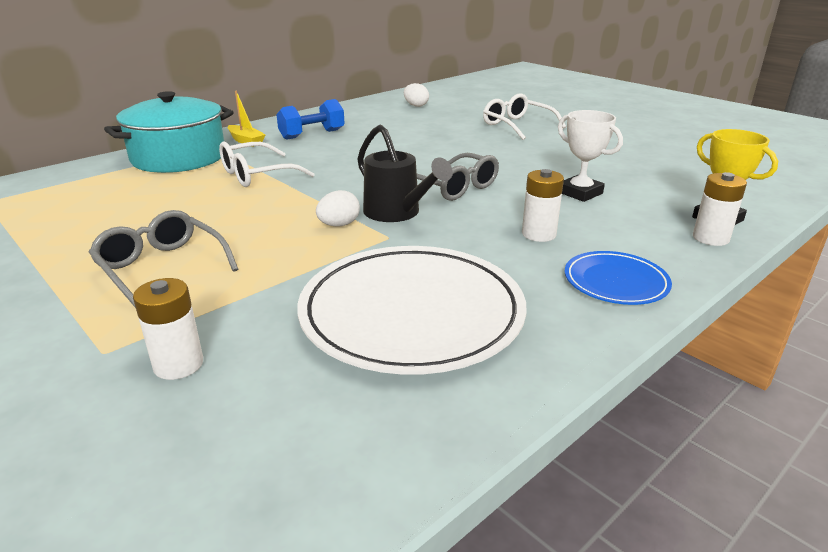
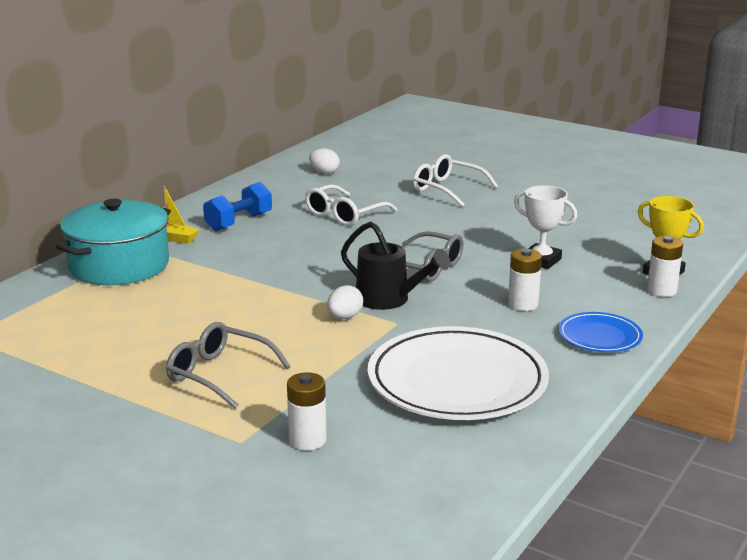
camera: 15 degrees left, 5 degrees down
white glasses [219,142,314,187] -> white glasses moved to [305,184,398,226]

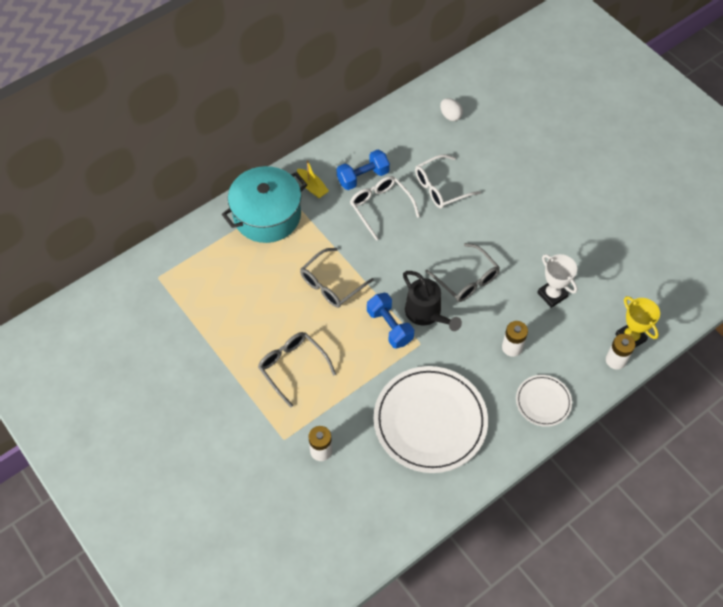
camera: 20 degrees right, 35 degrees up
white egg [327,285,363,319] -> blue dumbbell [367,293,414,348]
white glasses [413,154,498,207] -> white glasses moved to [350,176,420,241]
blue plate [558,312,643,352] -> white plate [516,375,572,427]
none -> grey glasses [300,248,374,308]

